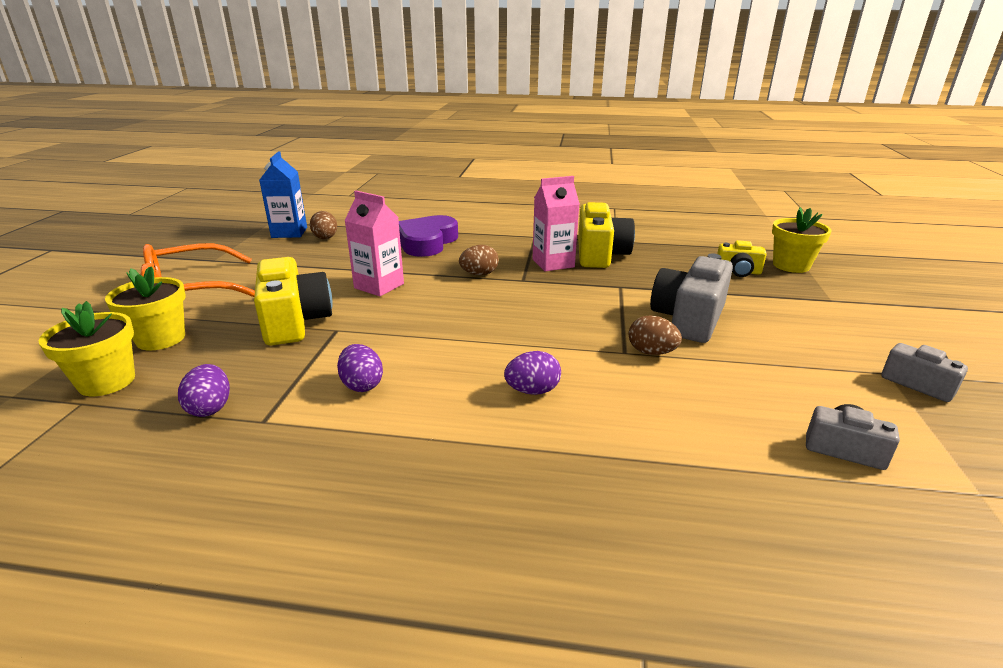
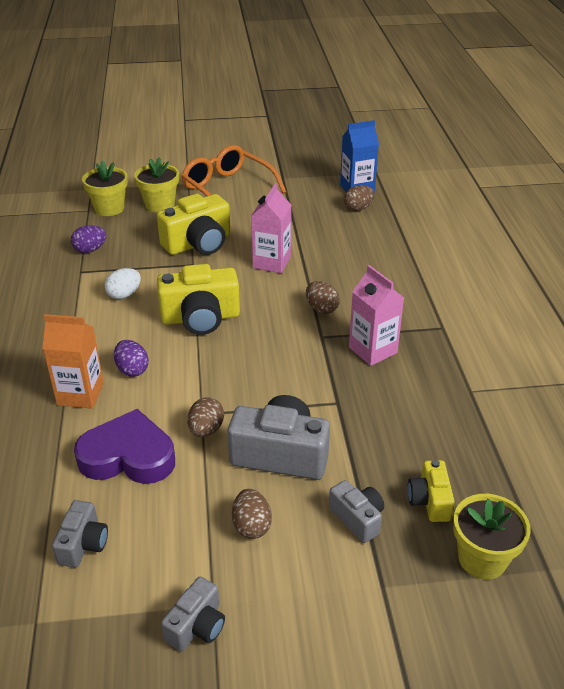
camera: 75 degrees right, 10 degrees up
purple egg [337,344,383,392] -> white egg [104,268,141,299]
purple heart [399,215,458,257] -> purple heart moved to [74,409,175,484]
yellow camera [578,202,635,268] -> yellow camera moved to [157,264,240,335]
none -> orange carton [42,314,104,409]
none -> brown egg [232,489,272,539]
none -> grey camera [329,480,384,543]

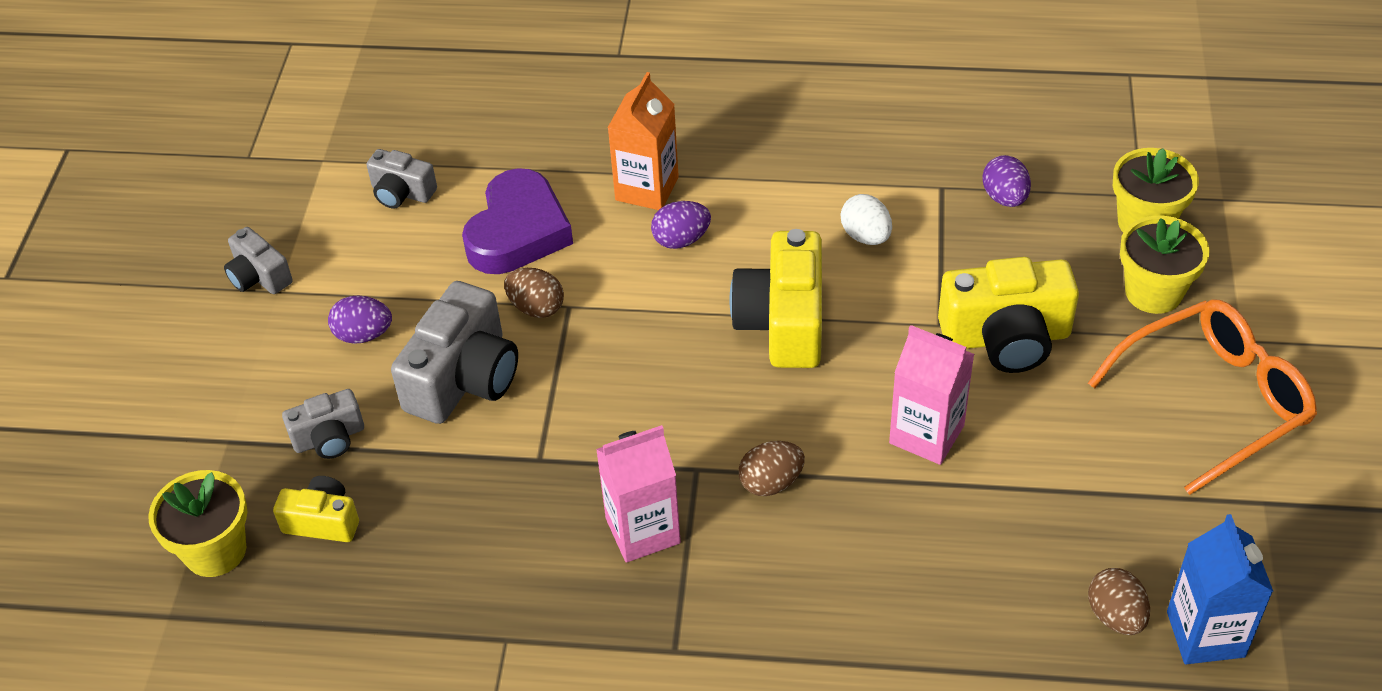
camera: 105 degrees right, 10 degrees up
yellow camera [157,194,231,255] -> yellow camera turned 75 degrees counterclockwise [938,257,1079,373]
brown egg [232,489,272,539] -> purple egg [328,295,392,344]

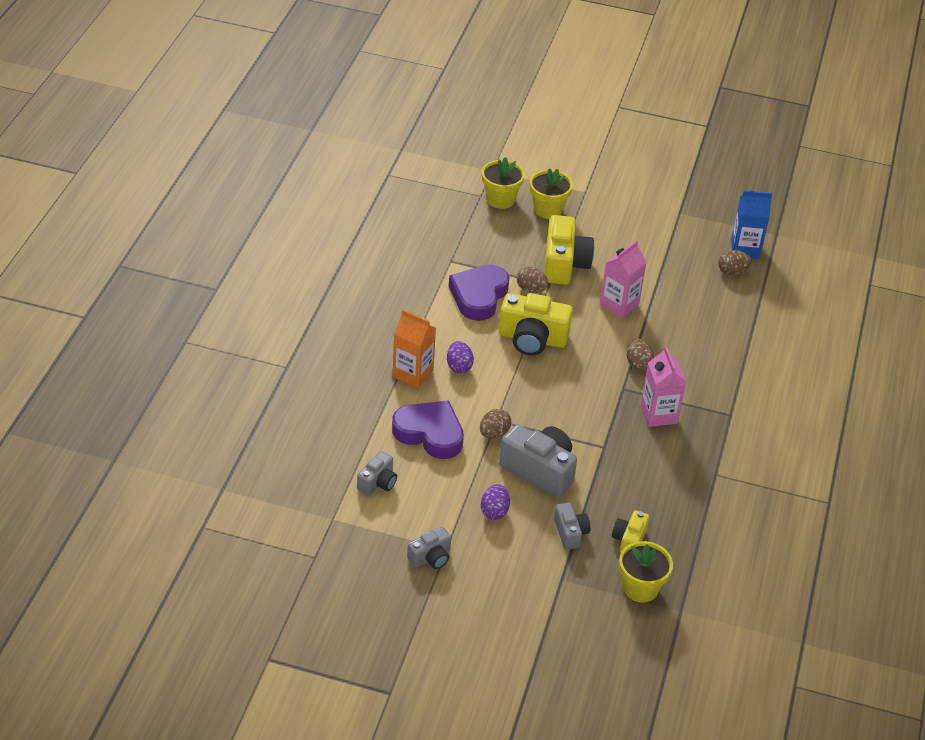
camera: 85 degrees left, 5 degrees down
white egg [841,194,892,245] -> purple heart [449,265,509,321]
purple egg [982,155,1031,207] -> none
orange glasses [1088,299,1317,495] -> none
none -> brown egg [517,266,548,293]

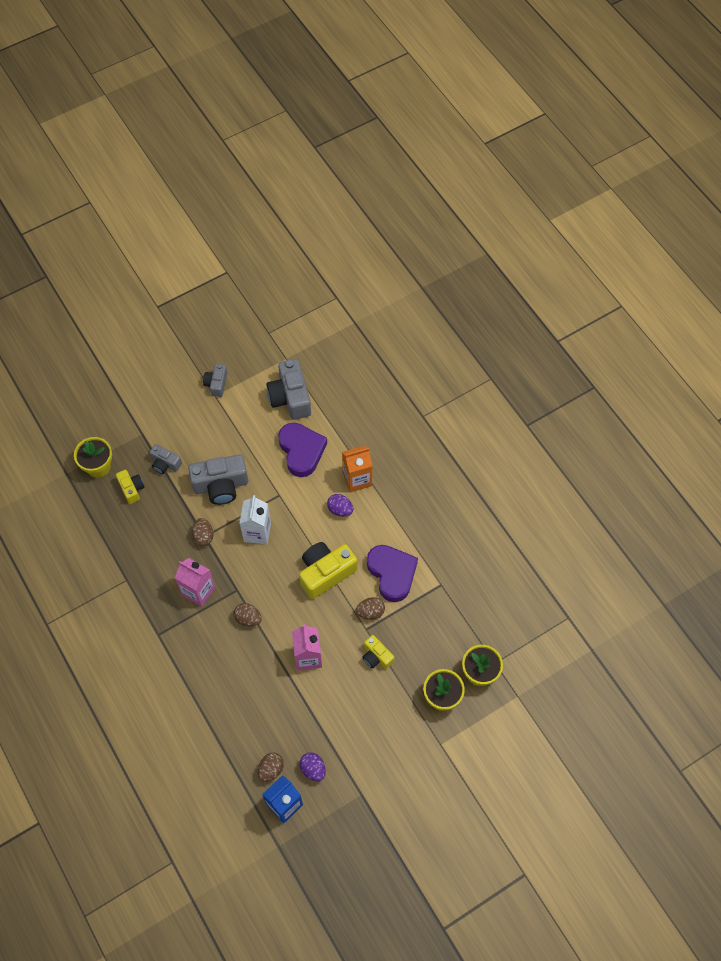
camera: 135 degrees right, 20 degrees up
grey camera [357,451,397,495] -> grey camera [266,359,311,420], size x1.81
purple heart [392,400,464,459] -> purple heart turned 90 degrees counterclockwise [278,423,327,477]
brown egg [480,409,511,439] -> brown egg moved to [192,518,213,546]
purple egg [481,484,510,520] -> purple egg moved to [299,752,326,782]
yellow camera [544,215,594,285] -> yellow camera [363,635,395,669], size x0.55
none -> white carton [239,495,271,544]

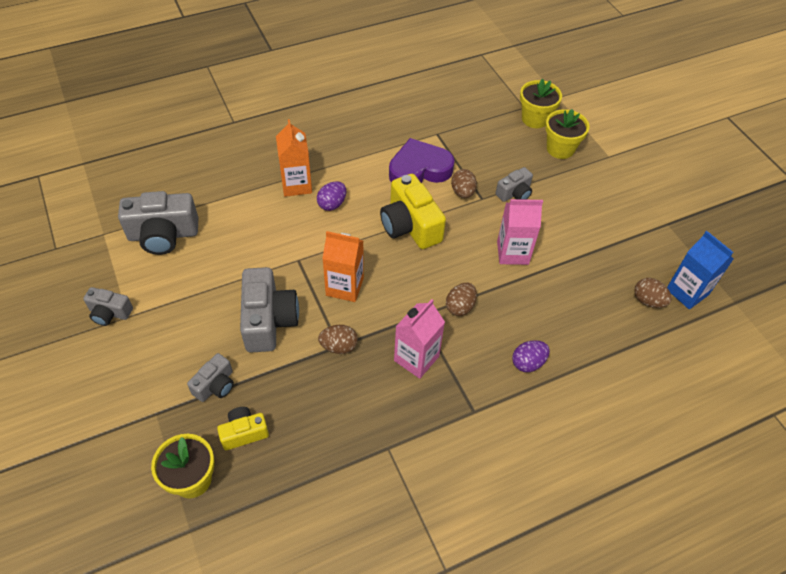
camera: 85 degrees left, 10 degrees down
white carton [239,495,271,544] -> orange carton [322,231,364,302]
purple heart [278,423,327,477] -> none
purple egg [299,752,326,782] -> purple egg moved to [512,340,550,372]
yellow camera [363,635,395,669] -> grey camera [496,167,533,202]

